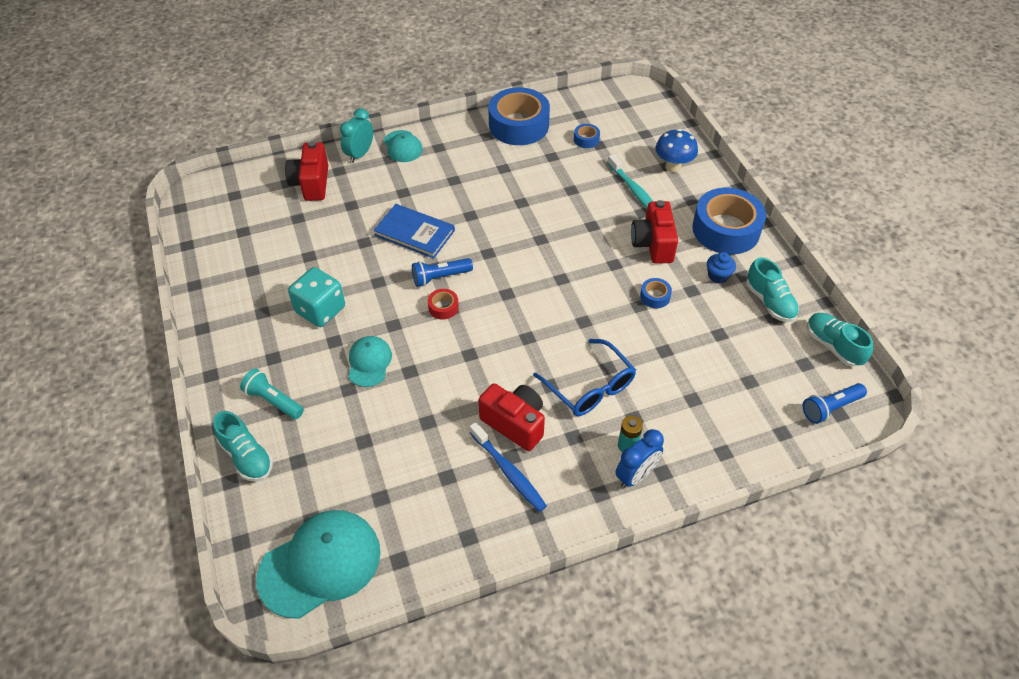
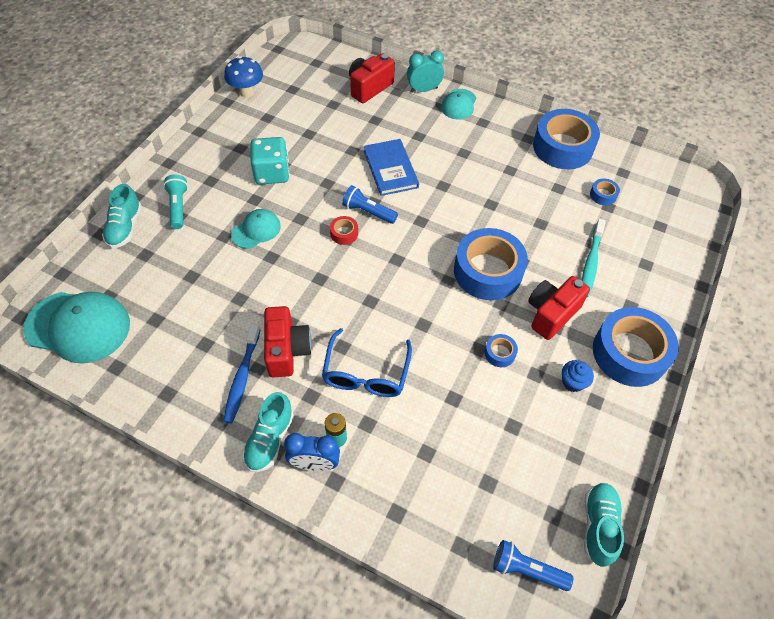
camera: 45 degrees right, 5 degrees up
blue mushroom [656,129,698,173] -> blue mushroom moved to [224,56,263,98]
turquoise shoe [746,257,799,322] -> turquoise shoe moved to [242,392,294,472]
none -> blue tape [454,228,528,300]

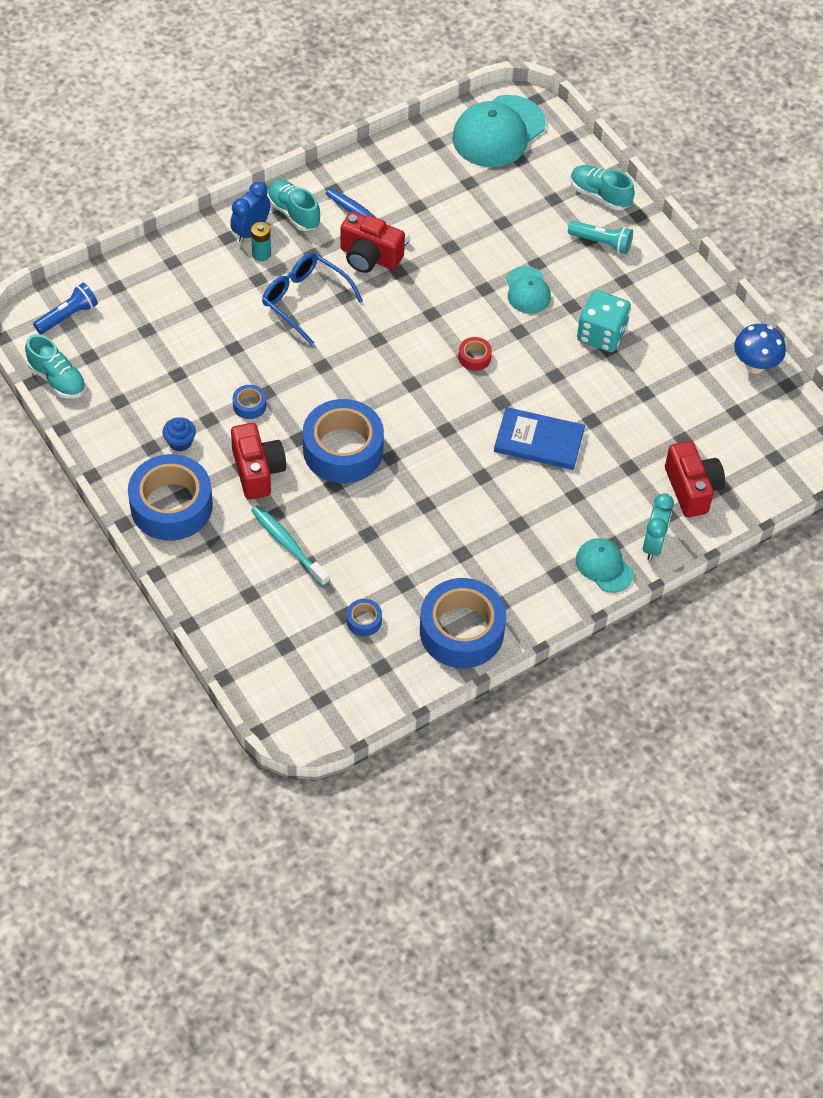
camera: 120 degrees right, 0 degrees up
blue flashlight [342,185,398,224] -> none

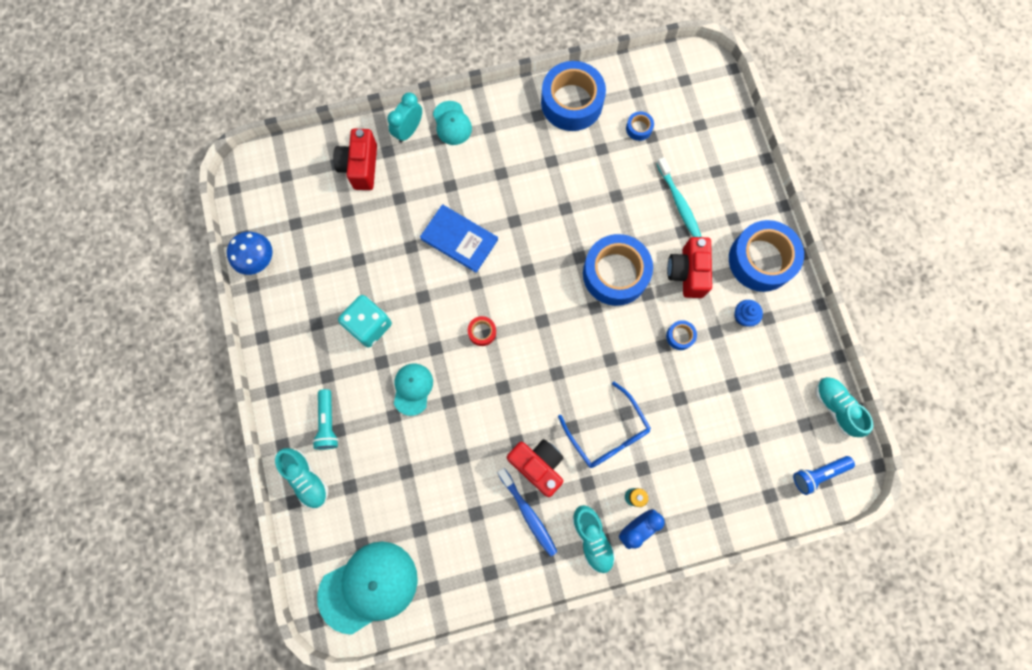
camera: 160 degrees left, 20 degrees up
turquoise flashlight [568,221,633,254] -> turquoise flashlight turned 135 degrees counterclockwise [312,389,339,450]

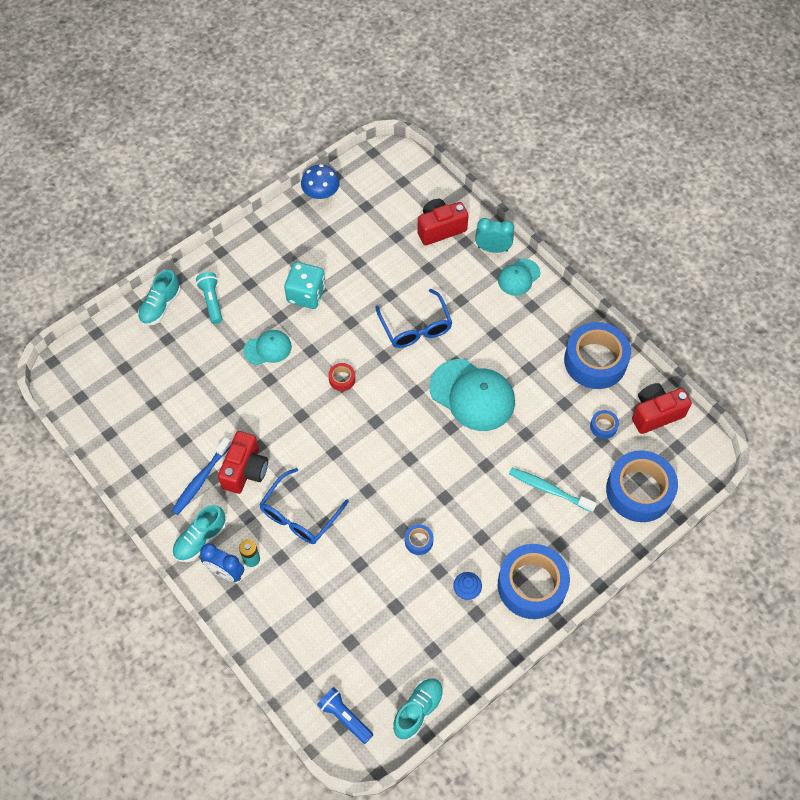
camera: 65 degrees right, 15 degrees down
turquoise flashlight [312,389,339,450] -> turquoise flashlight turned 105 degrees clockwise [196,272,222,324]
turquoise cap [317,541,418,635] -> turquoise cap moved to [429,359,515,431]
blue book [420,204,498,273] -> blue glasses [375,289,452,348]
blue tape [583,234,653,306] -> blue tape moved to [606,450,678,522]
turquoise toothbrush [657,157,702,237] -> turquoise toothbrush turned 75 degrees clockwise [509,468,597,512]
red camera [667,237,712,298] -> red camera moved to [632,383,692,434]

